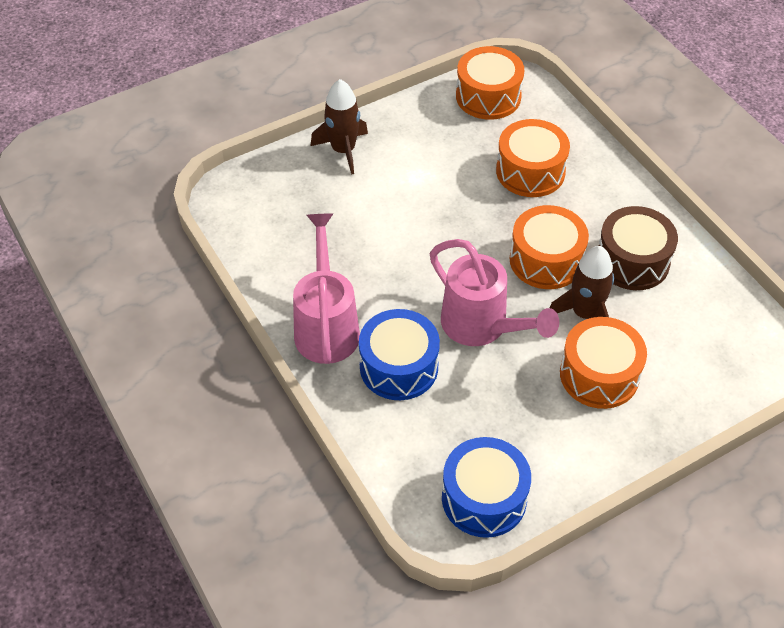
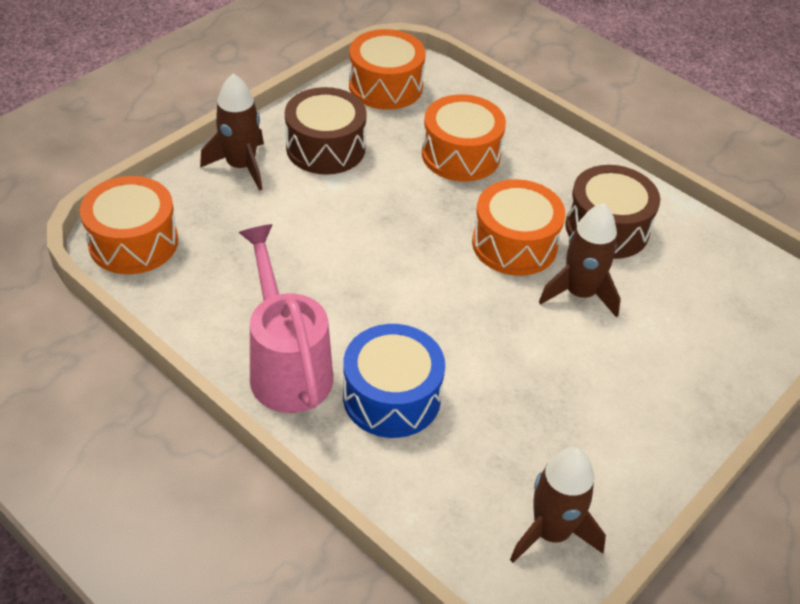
camera: 20 degrees left, 5 degrees down
pink watering can [430,239,559,346] -> none
blue drum [442,437,531,538] -> brown rocket [510,447,606,563]
orange drum [560,317,647,409] -> orange drum moved to [80,176,178,274]
none -> brown drum [285,87,367,175]

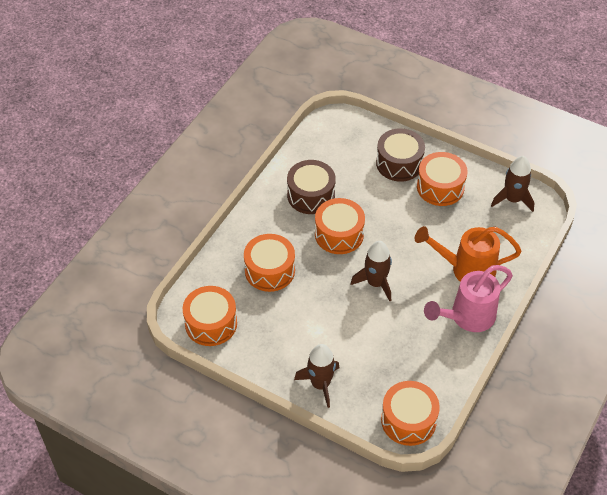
camera: 100 degrees left, 5 degrees up
brown drum [285,87,367,175] -> brown drum moved to [376,128,425,182]
blue drum [343,324,445,438] -> orange watering can [415,226,522,282]
brown rocket [539,203,621,318] -> brown rocket moved to [351,241,392,301]
none -> orange drum [417,152,468,206]

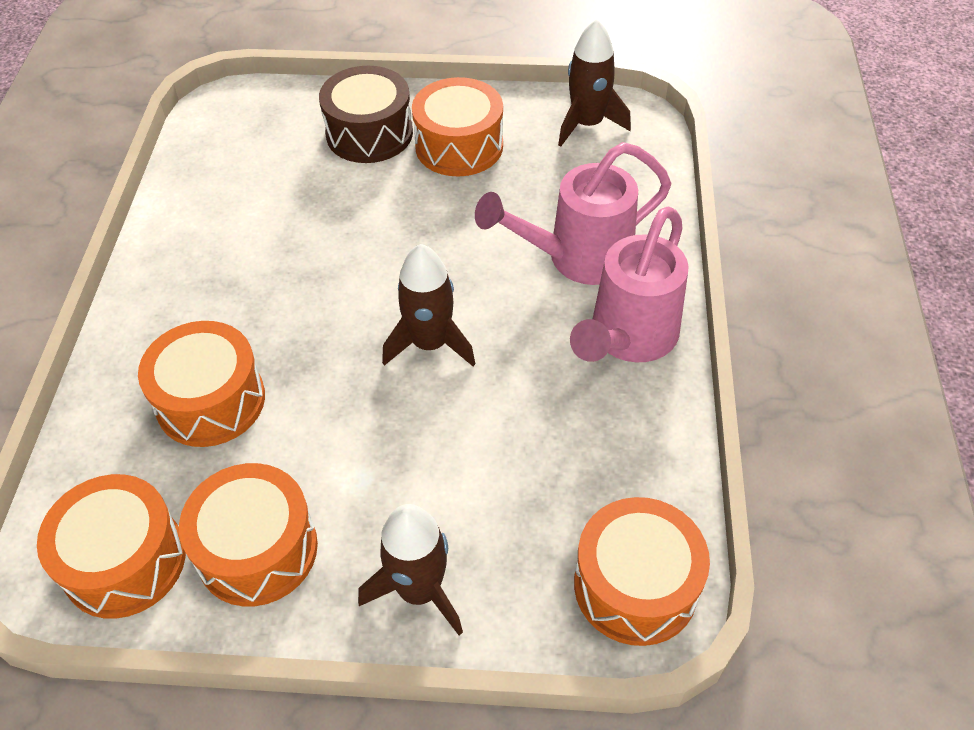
camera: 25 degrees left, 0 degrees up
brown drum [287,160,336,214] -> none
orange drum [315,198,365,254] -> orange drum moved to [179,463,318,606]
orange watering can [415,226,522,282] -> pink watering can [475,142,671,285]

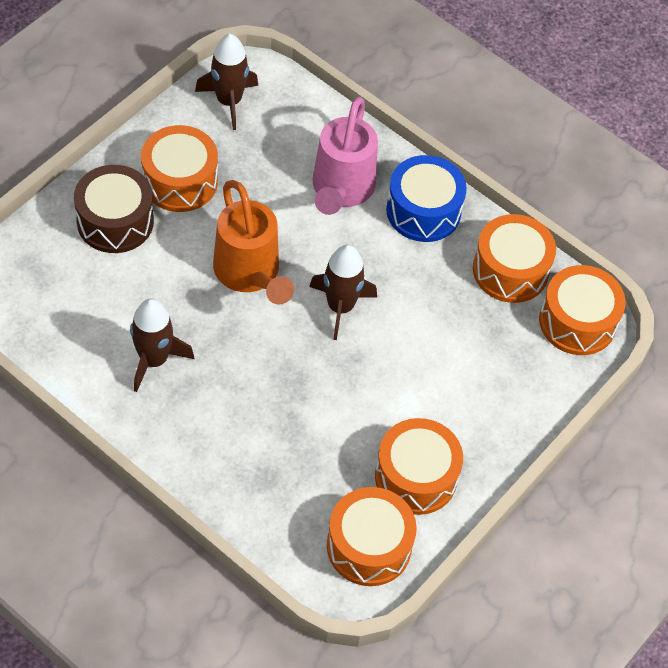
camera: 60 degrees left, 5 degrees up
orange drum [138,321,265,447] -> orange drum moved to [473,214,556,303]
brown rocket [358,504,463,636] -> brown rocket moved to [130,299,194,392]
pink watering can [570,206,689,362] -> blue drum [386,155,467,242]
none -> orange watering can [213,180,294,305]

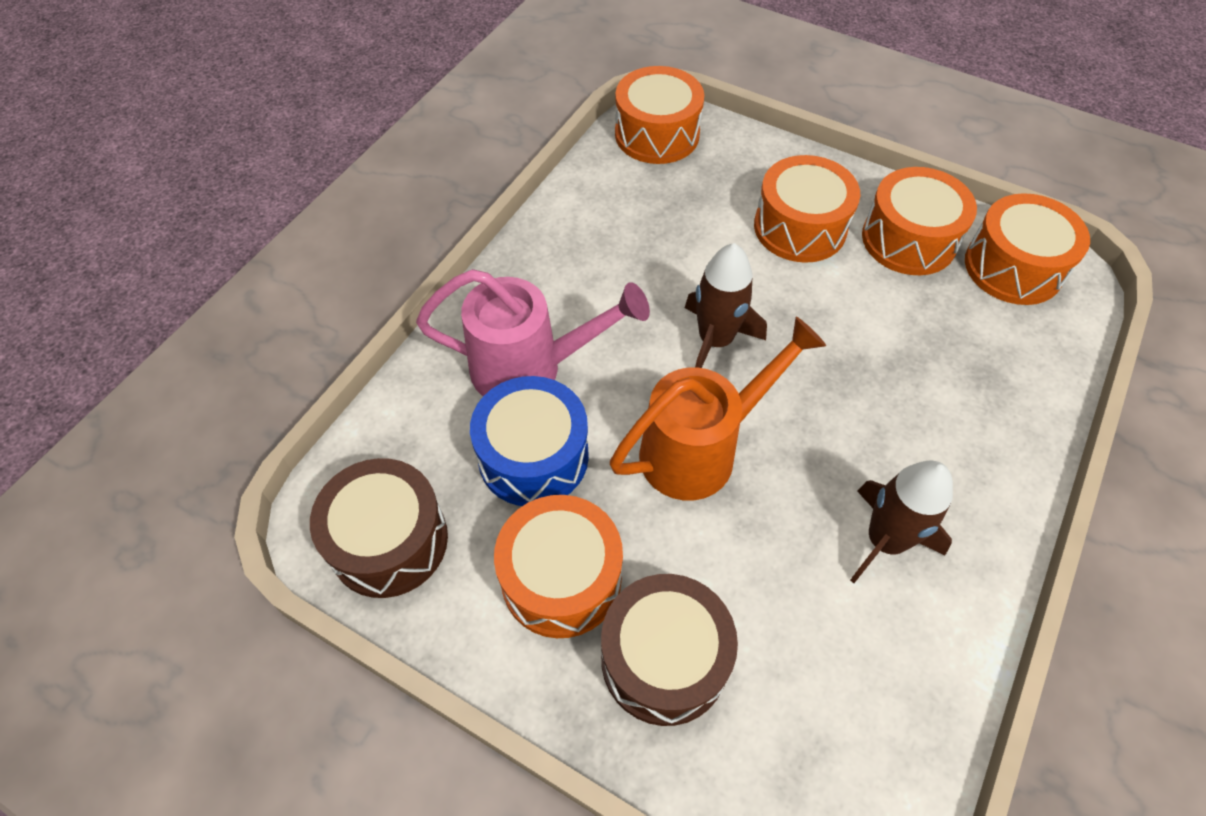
camera: 95 degrees left, 0 degrees up
brown rocket [195,34,258,130] -> brown drum [310,458,448,598]
blue drum [386,155,467,242] -> blue drum moved to [470,376,589,506]
orange drum [473,214,556,303] -> orange drum moved to [754,155,860,263]

